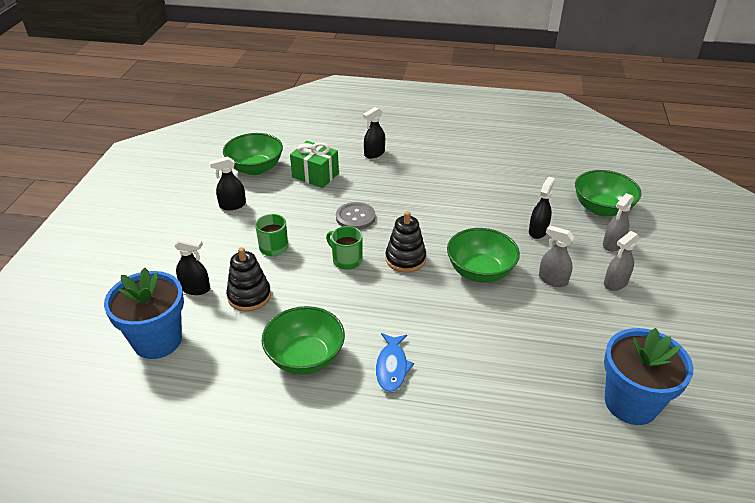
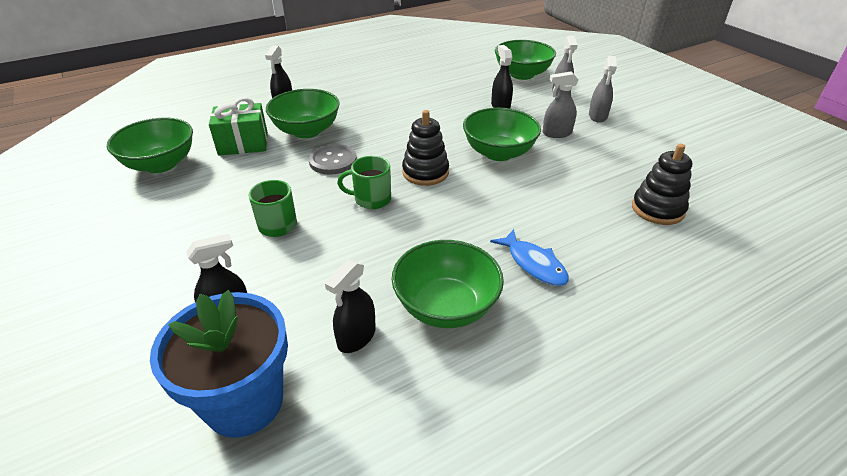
camera: 40 degrees left, 0 degrees up
black spray bottle [210,157,246,210] -> black spray bottle moved to [325,259,376,353]
black stacking toy [226,247,271,311] -> black stacking toy moved to [632,144,692,225]
blue flower pot [604,328,694,425] -> none
none -> green bowl [266,89,340,138]

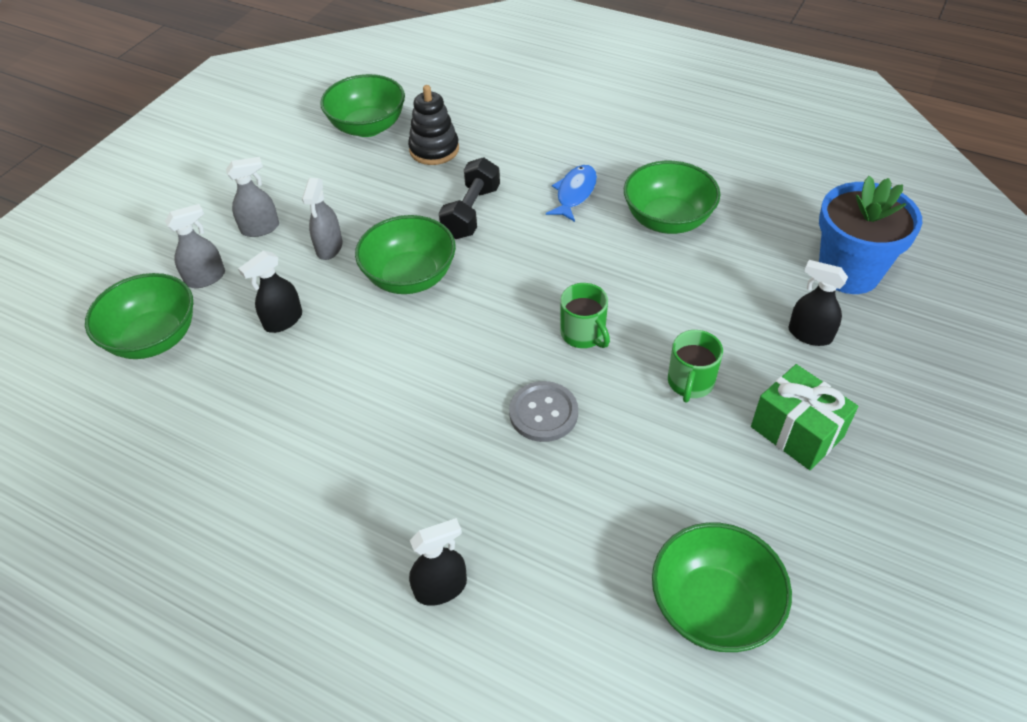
camera: 120 degrees left, 10 degrees up
green gift [209,97,268,156] -> green gift moved to [751,364,858,470]
green bowl [266,89,340,138] -> green bowl moved to [320,74,405,137]
black spray bottle [325,259,376,353] -> none
black stacking toy [402,110,449,186] -> none
grey spray bottle [542,71,578,138] -> grey spray bottle turned 45 degrees clockwise [302,178,342,260]
none -> black dumbbell [439,157,500,239]

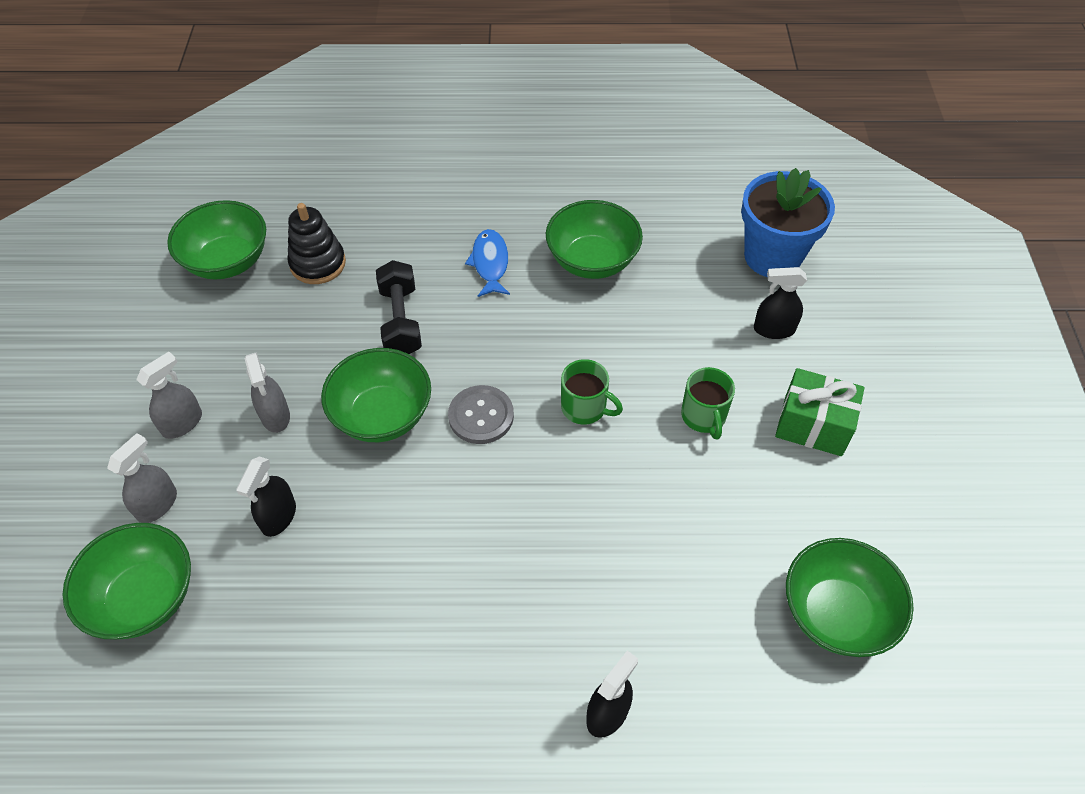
camera: 30 degrees left, 5 degrees up
grey button [509,381,578,442] -> grey button moved to [448,385,514,444]

